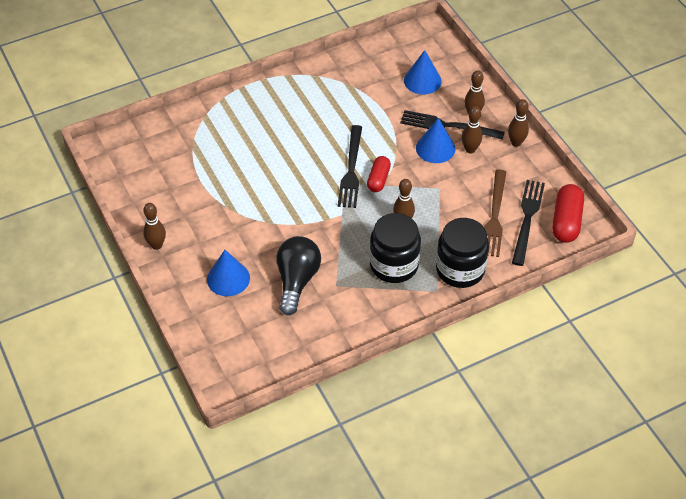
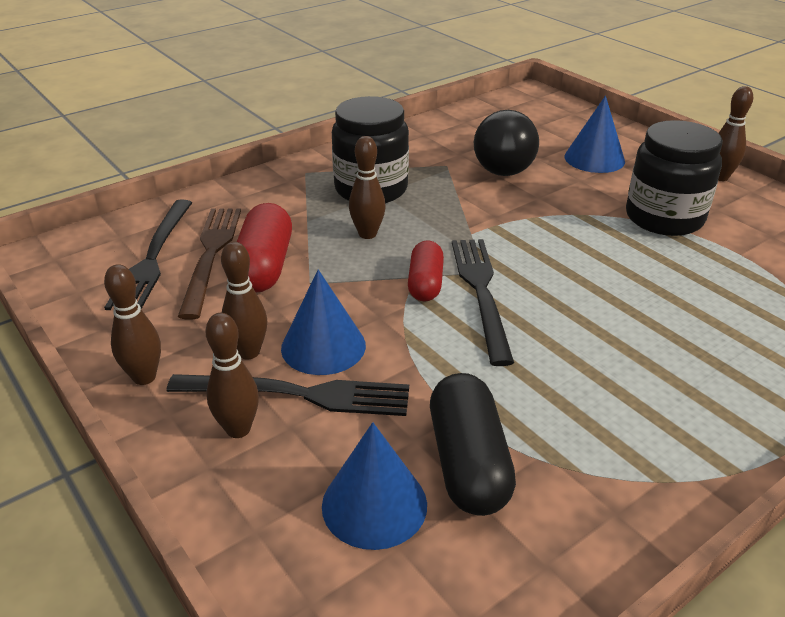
camera: 170 degrees right, 15 degrees down
black jar [436,218,489,288] -> black jar moved to [626,120,723,236]
red capsule [552,184,584,243] -> red capsule moved to [237,203,292,293]
none -> black capsule [430,373,516,516]

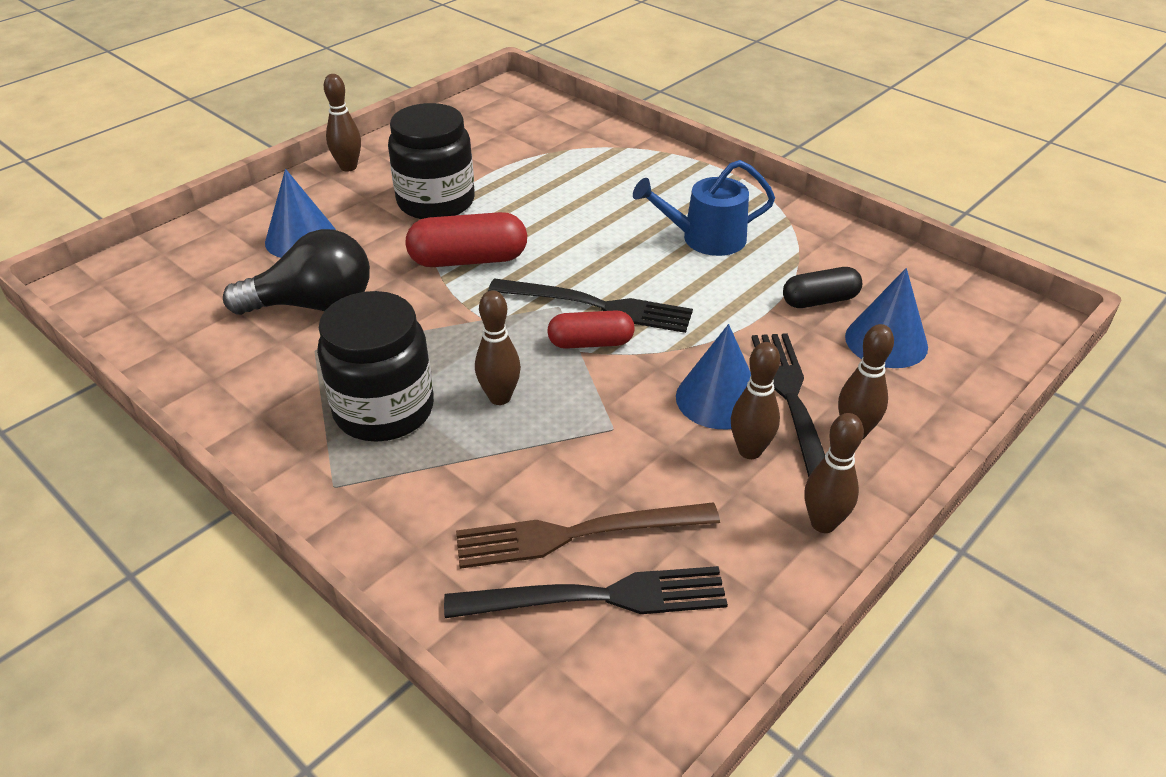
camera: 100 degrees left, 5 degrees up
red capsule [237,203,292,293] -> red capsule moved to [405,212,527,267]
black capsule [430,373,516,516] -> black capsule [783,267,862,308], size x0.65
black fork [452,239,514,366] -> black fork turned 150 degrees counterclockwise [488,278,693,333]
none -> blue watering can [633,160,775,256]

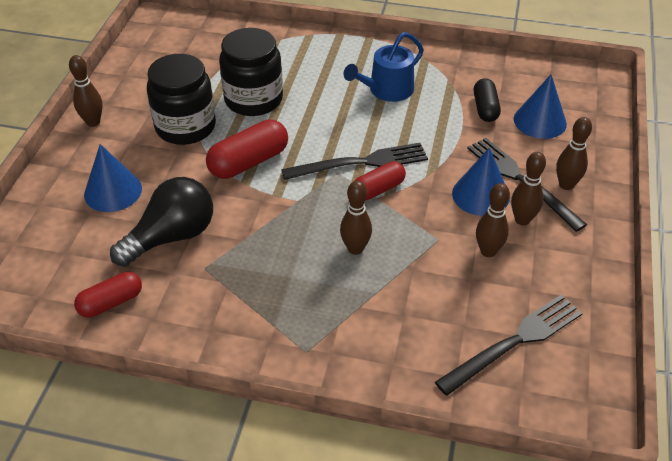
camera: 30 degrees left, 5 degrees up
black jar [317,291,434,442] -> black jar moved to [219,28,283,116]
brown fork [456,503,720,569] -> none
black capsule [783,267,862,308] -> black capsule turned 45 degrees counterclockwise [474,78,501,122]
brown bowling pin [805,413,864,533] -> brown bowling pin moved to [476,183,510,257]
none -> red capsule [74,272,142,317]

